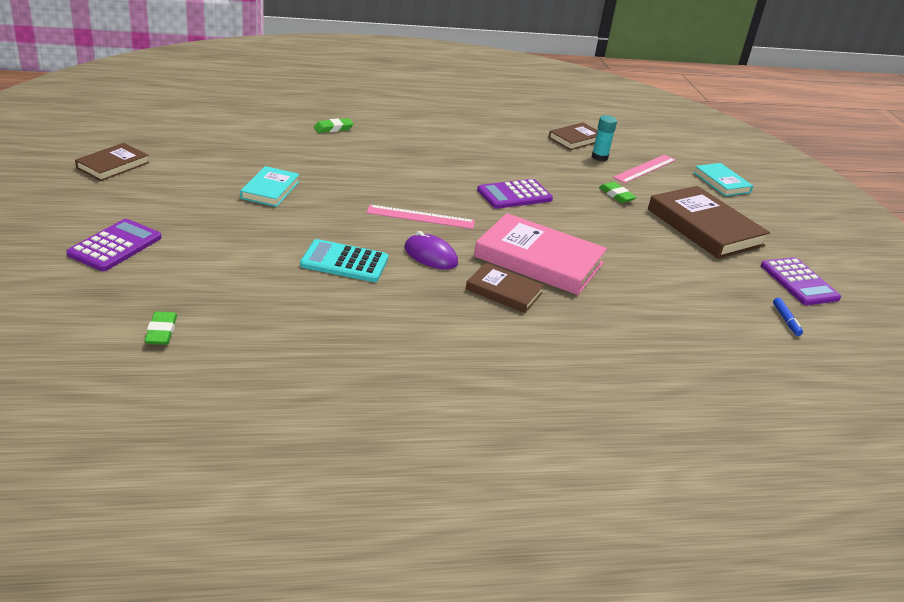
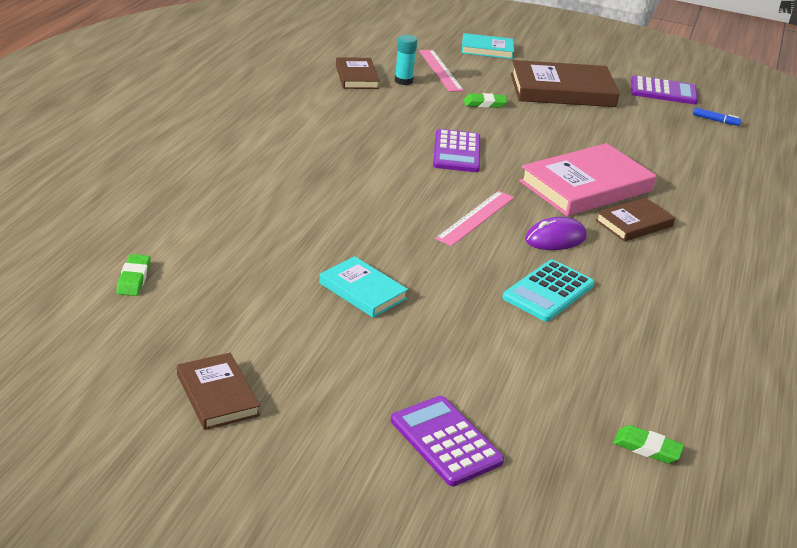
camera: 60 degrees left, 0 degrees up
green eraser [314,118,354,133] -> green eraser moved to [116,254,150,296]

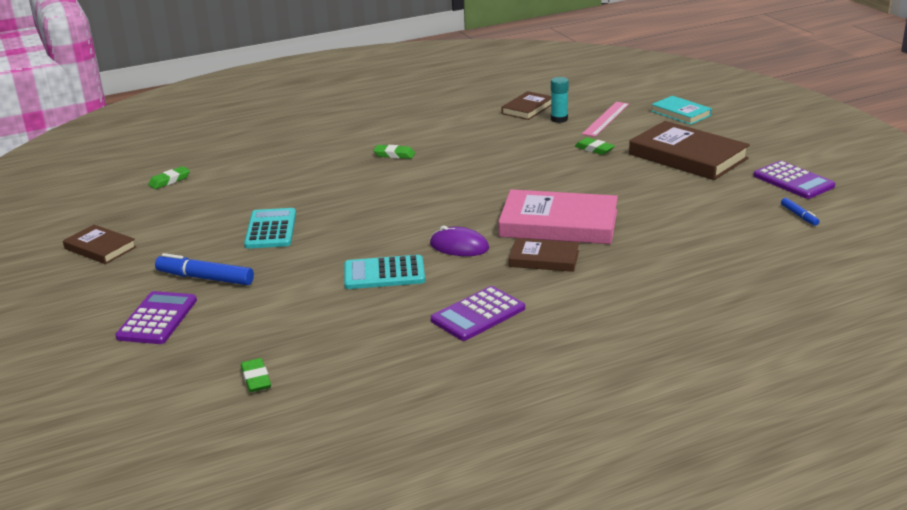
camera: 50 degrees right, 5 degrees down
brown book [177,353,260,430] -> brown book turned 75 degrees counterclockwise [63,225,136,264]
turquoise book [319,256,408,318] -> turquoise calculator [244,208,296,249]
purple calculator [433,129,480,172] -> purple calculator moved to [431,286,525,341]
pink ruler [435,191,514,246] -> none
none -> blue marker [155,253,254,285]
none -> green eraser [373,145,415,159]

